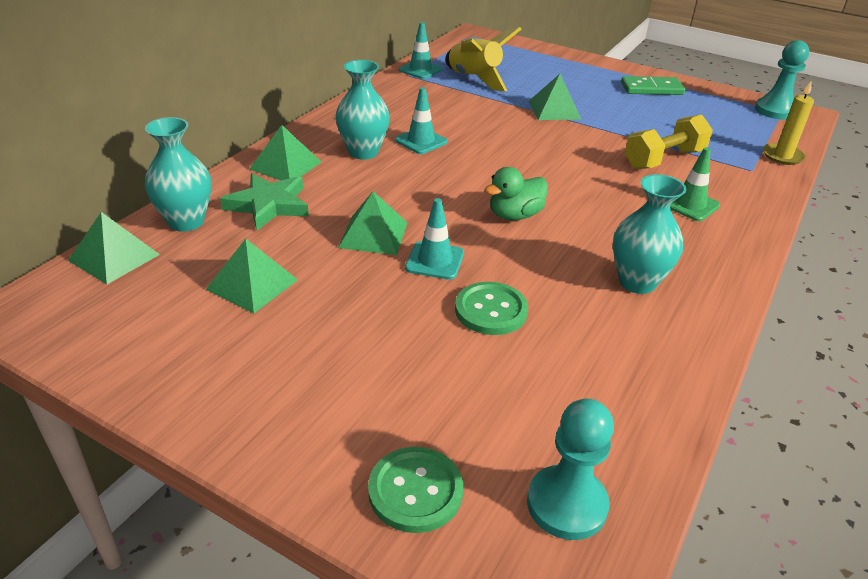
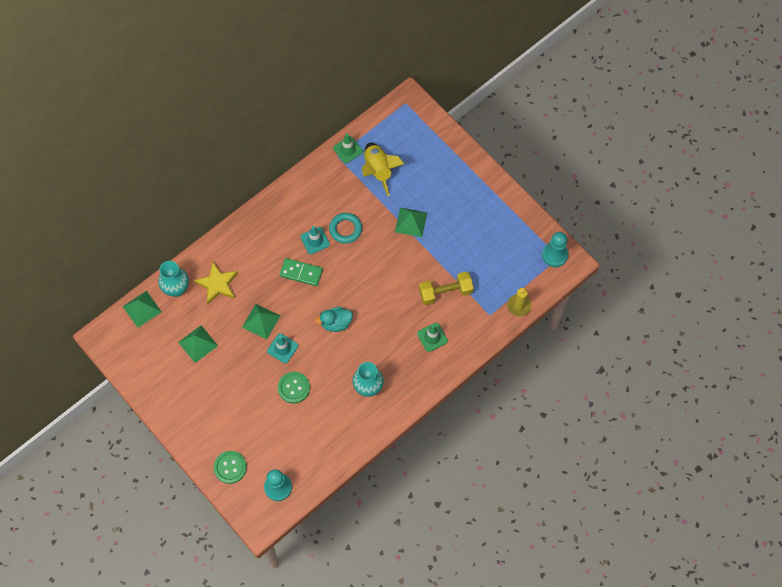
camera: 20 degrees right, 30 degrees up
green star [220,173,309,230] -> yellow star [194,262,238,304]
green pyramid [249,125,322,181] -> none
turquoise vase [336,60,390,160] -> none
turquoise traffic cone [399,22,443,79] -> green traffic cone [333,134,363,163]
green duck [484,167,548,220] -> turquoise duck [315,307,353,332]
green domino [621,76,685,95] -> green domino moved to [279,258,323,286]
none -> turquoise ring [329,213,362,244]

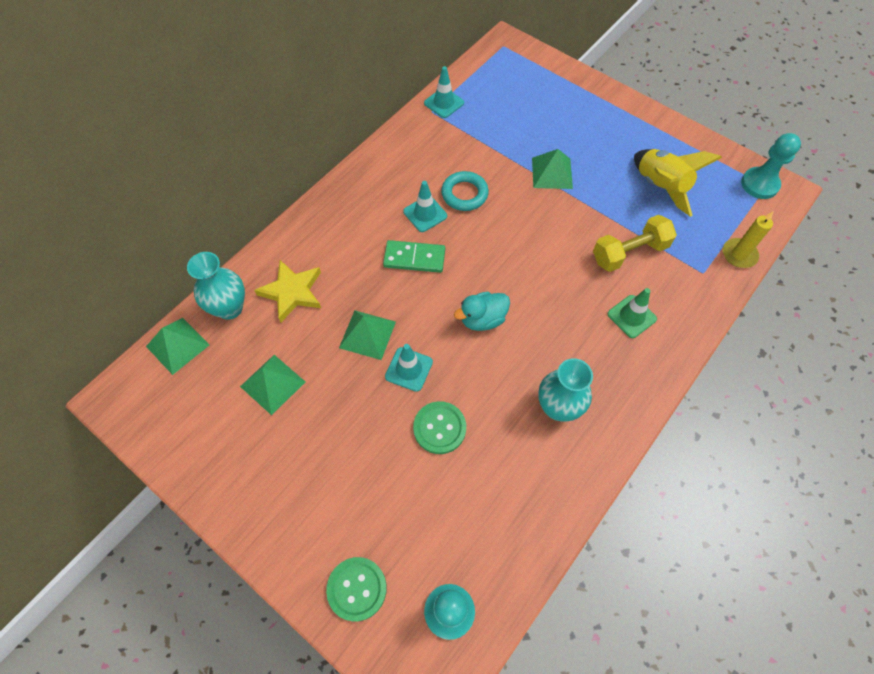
camera: 10 degrees left, 5 degrees down
green traffic cone [333,134,363,163] -> turquoise traffic cone [424,66,464,118]
yellow rocket [362,143,404,196] -> yellow rocket moved to [634,149,722,217]

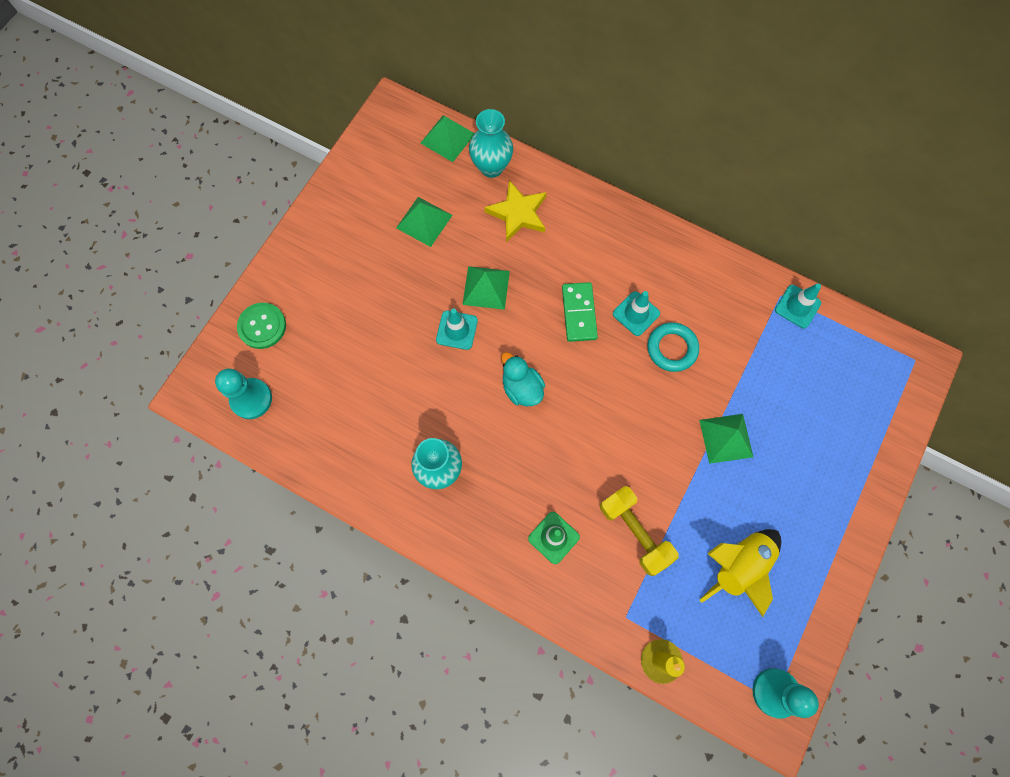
camera: 80 degrees right, 10 degrees up
green button [413,401,466,454] -> none

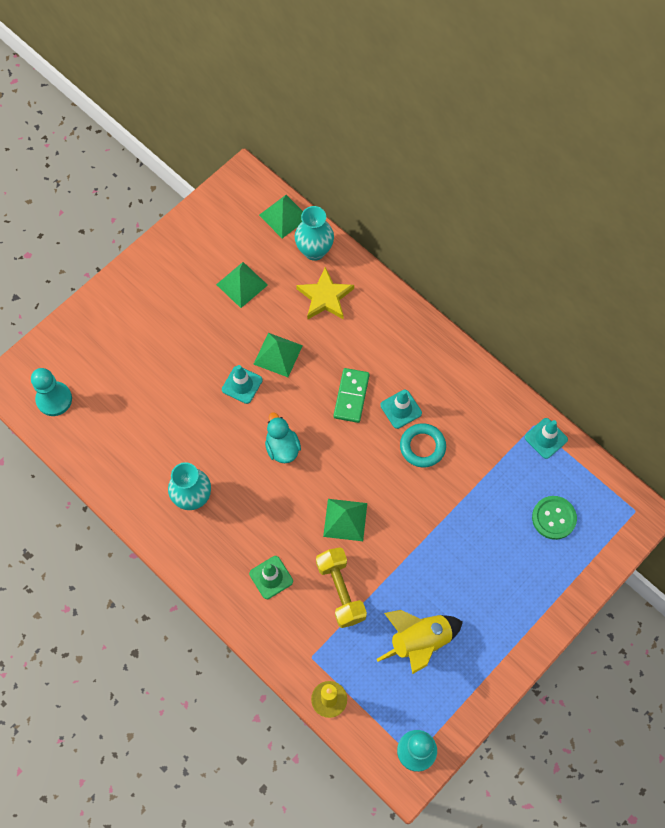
camera: 15 degrees right, 5 degrees down
green button [237,303,286,349] -> green button moved to [532,496,577,540]
green pyramid [699,414,753,464] -> green pyramid moved to [323,499,367,541]

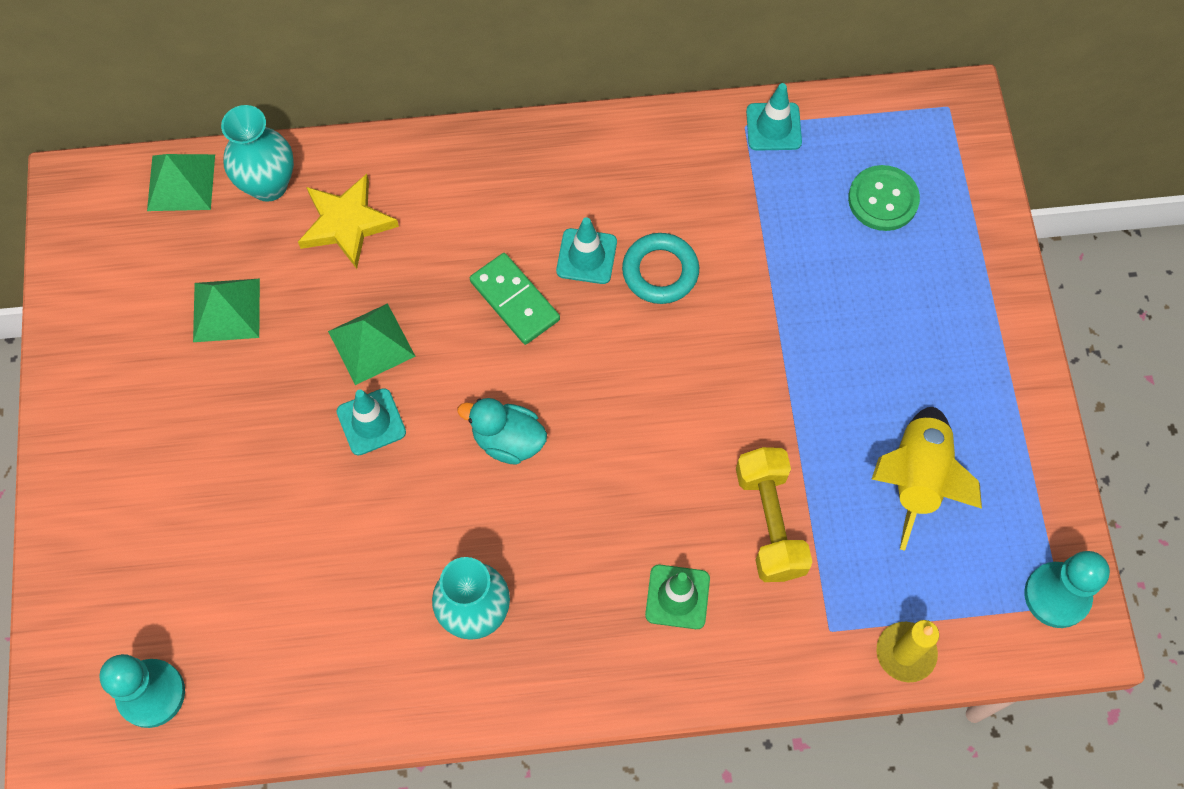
camera: 50 degrees left, 0 degrees up
yellow dumbbell [316,547,367,628] -> yellow dumbbell turned 60 degrees clockwise [736,447,813,582]
green pyramid [323,499,367,541] -> none

